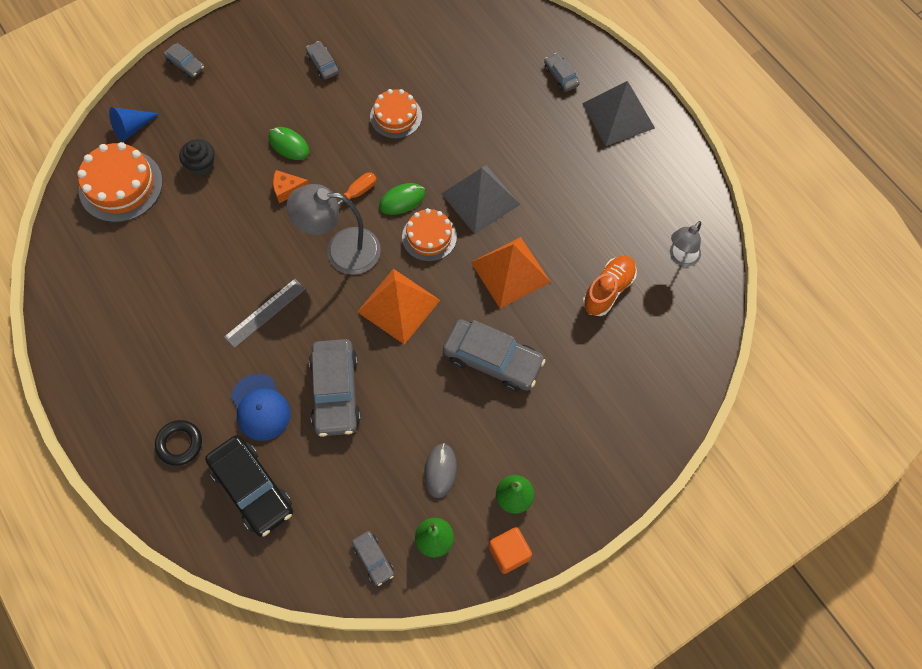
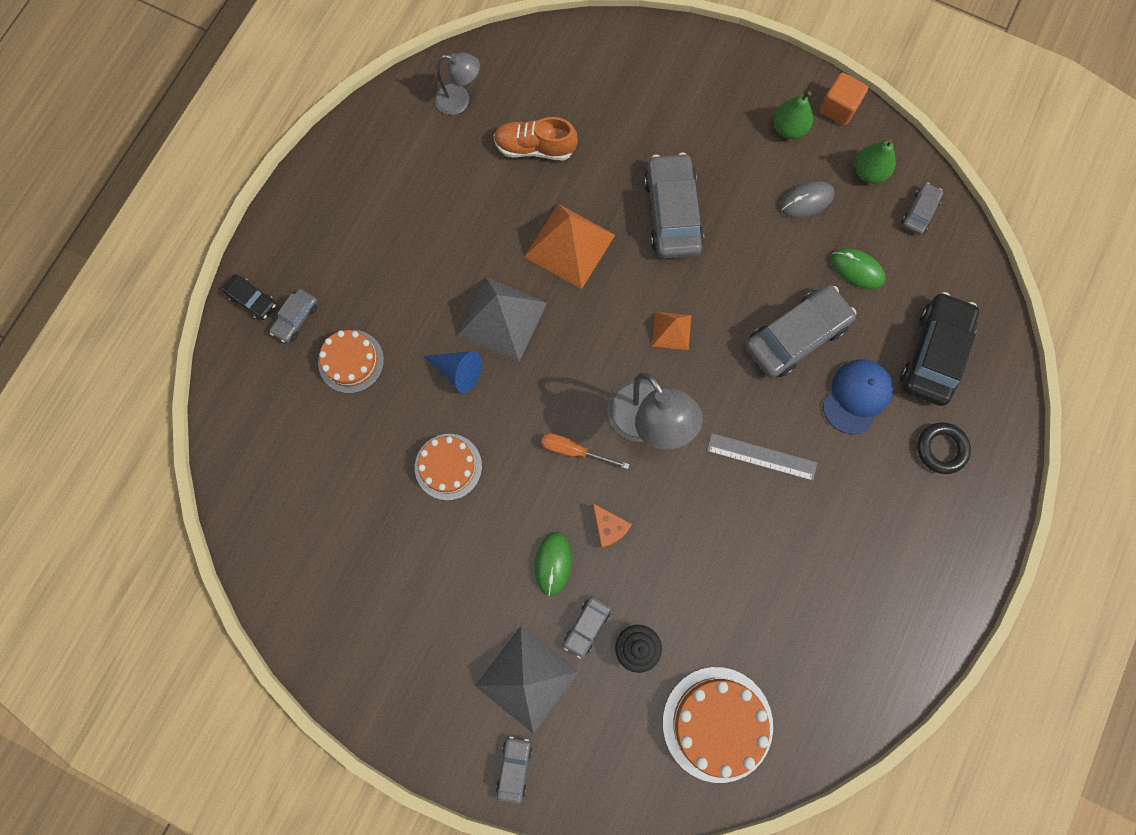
camera: 120 degrees left, 10 degrees up
blue cone [109,107,159,142] -> blue cone moved to [424,351,482,393]
grey car [306,41,339,79] -> grey car moved to [563,596,611,659]
orange pyramid [357,269,440,345] -> orange pyramid [652,311,691,350], size x0.54
green mouse [379,183,425,215] -> green mouse moved to [830,248,886,289]
orange cake [402,208,457,262] -> orange cake moved to [318,330,384,393]
grey pyramid [582,81,655,146] -> grey pyramid moved to [475,626,579,734]
none -> black car [222,274,276,320]

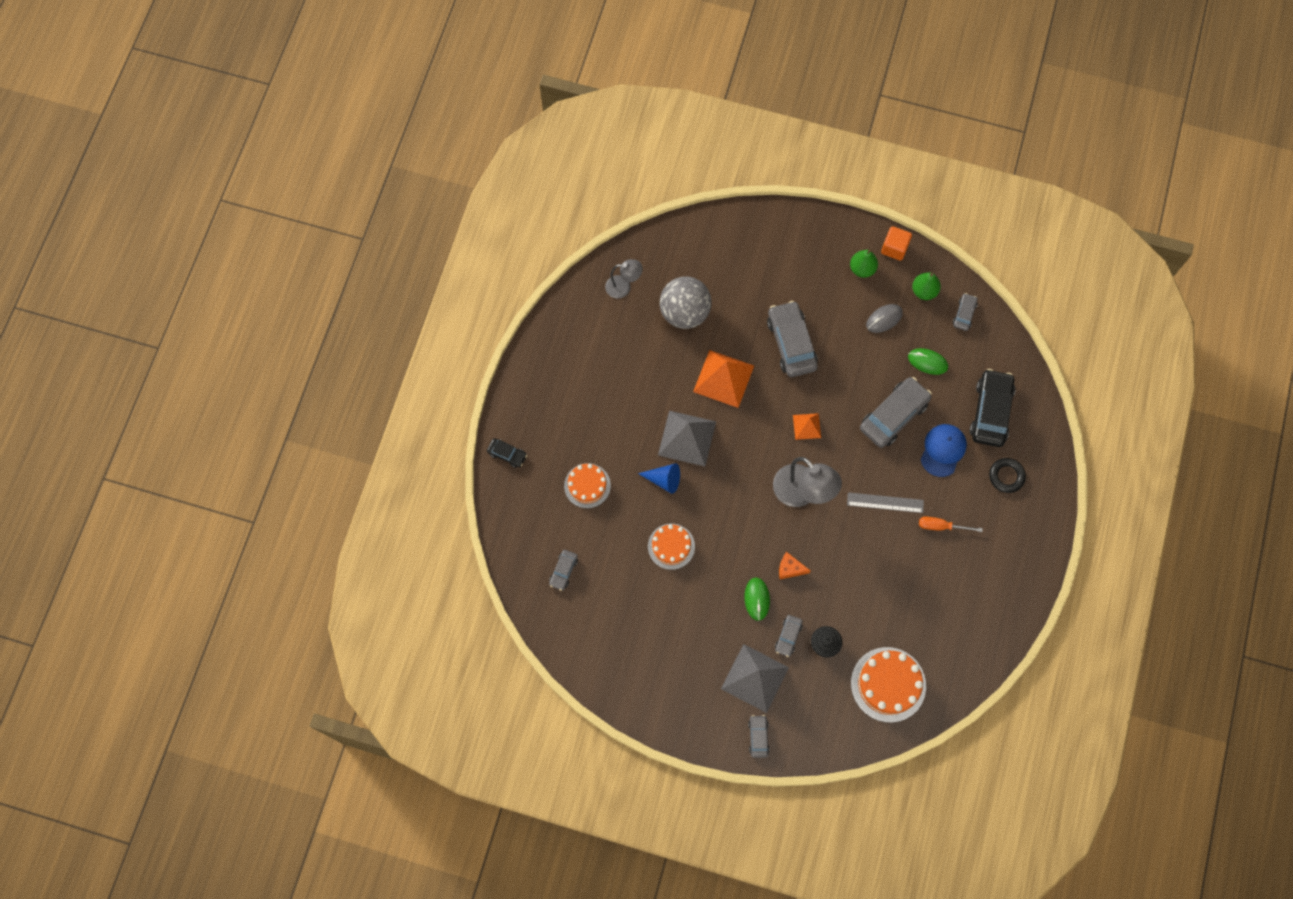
camera: 10 degrees left, 5 degrees down
grey car [269,289,317,343] -> grey car moved to [549,550,578,591]
orange shoe [493,117,578,160] -> grey ball [660,277,712,329]
orange screwdriver [541,433,630,469] -> orange screwdriver moved to [919,516,983,532]
orange cheese [592,503,632,548] -> orange cheese turned 150 degrees clockwise [779,552,811,579]

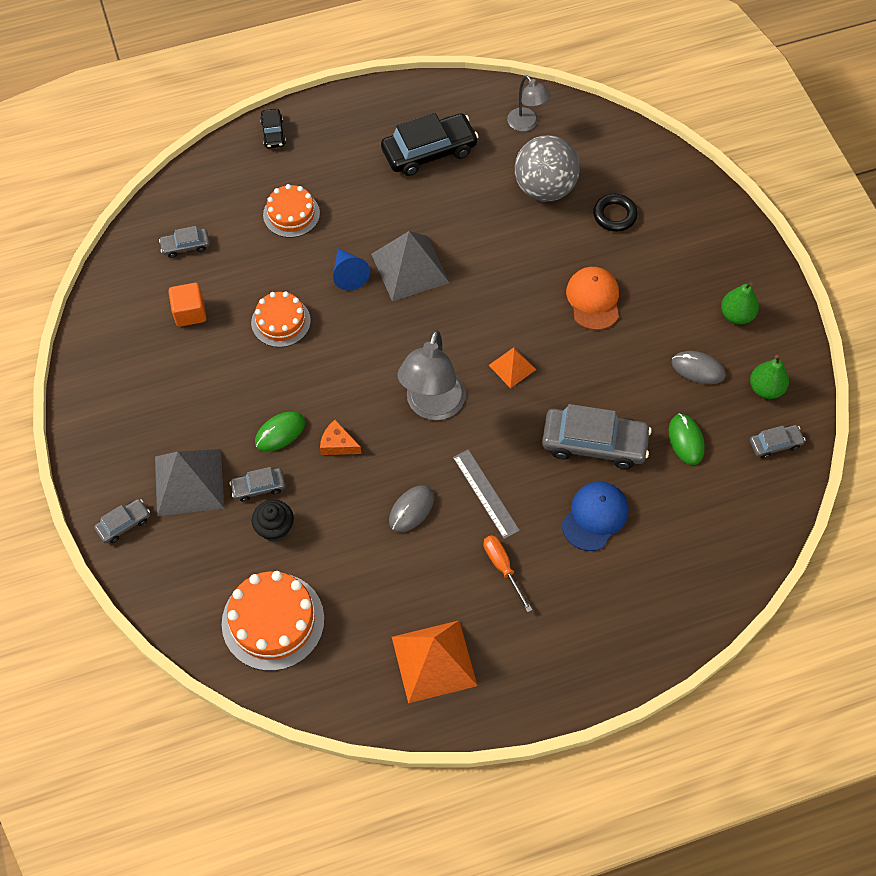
camera: 55 degrees right, 10 degrees down
orange pyramid [693,350,754,408] -> orange pyramid moved to [392,620,477,703]
grey car [767,301,818,377] -> orange cap [566,267,619,330]
orange cheese [779,552,811,579] -> orange cheese turned 45 degrees counterclockwise [320,420,361,455]
orange cube [881,226,912,261] -> orange cube moved to [168,283,207,327]
blue cap [920,424,967,477] -> blue cap turned 45 degrees counterclockwise [562,482,629,551]
black car [970,369,1016,447] -> black car moved to [381,113,479,176]
black ring [989,458,1026,493] -> black ring moved to [593,194,638,232]
none -> grey mouse [389,485,434,532]

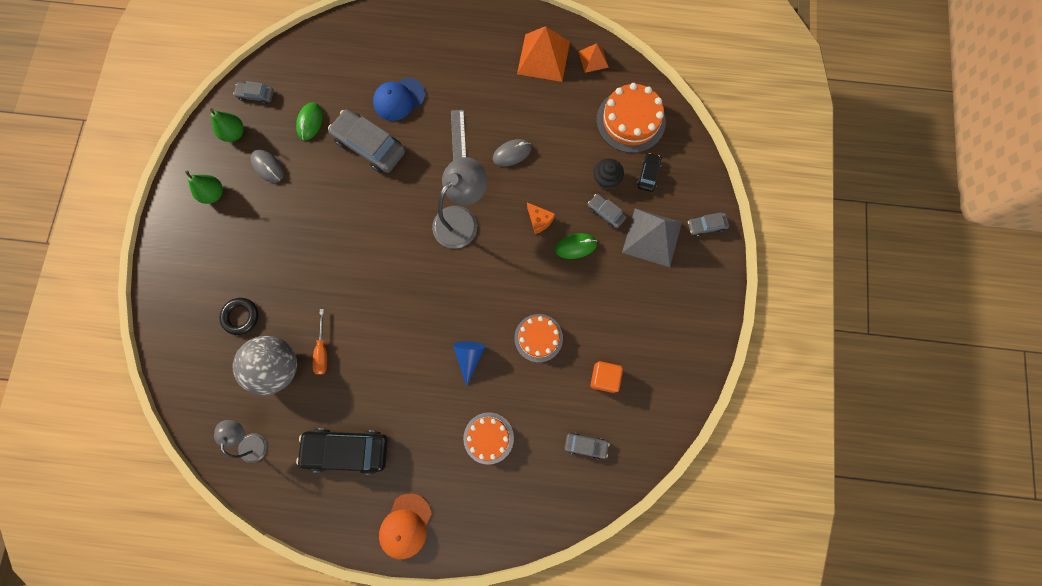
camera: 155 degrees left, 15 degrees up
grey car [229,467,285,502] -> grey car turned 150 degrees counterclockwise [588,194,627,228]
black car [260,109,286,149] -> black car moved to [637,153,662,192]
grey pyramid [371,231,450,301] -> none
orange screwdriver [484,535,532,612] -> orange screwdriver moved to [313,309,327,375]
orange pyramid [489,347,536,388] -> orange pyramid moved to [578,43,609,73]
orange cap [566,267,619,330] -> orange cap moved to [379,493,432,559]

